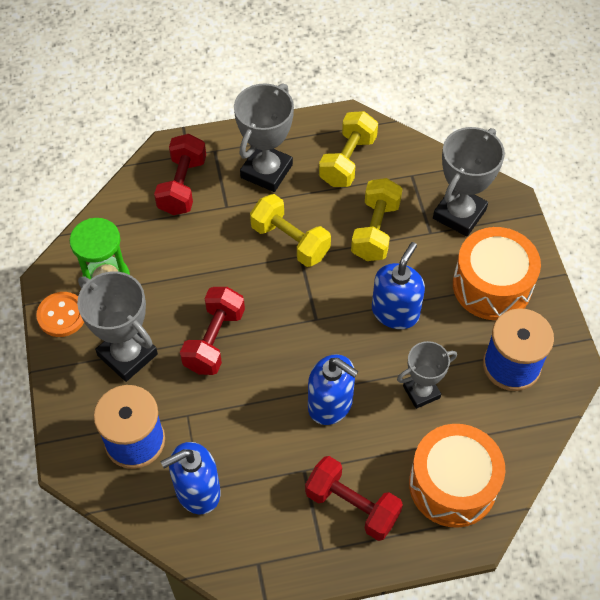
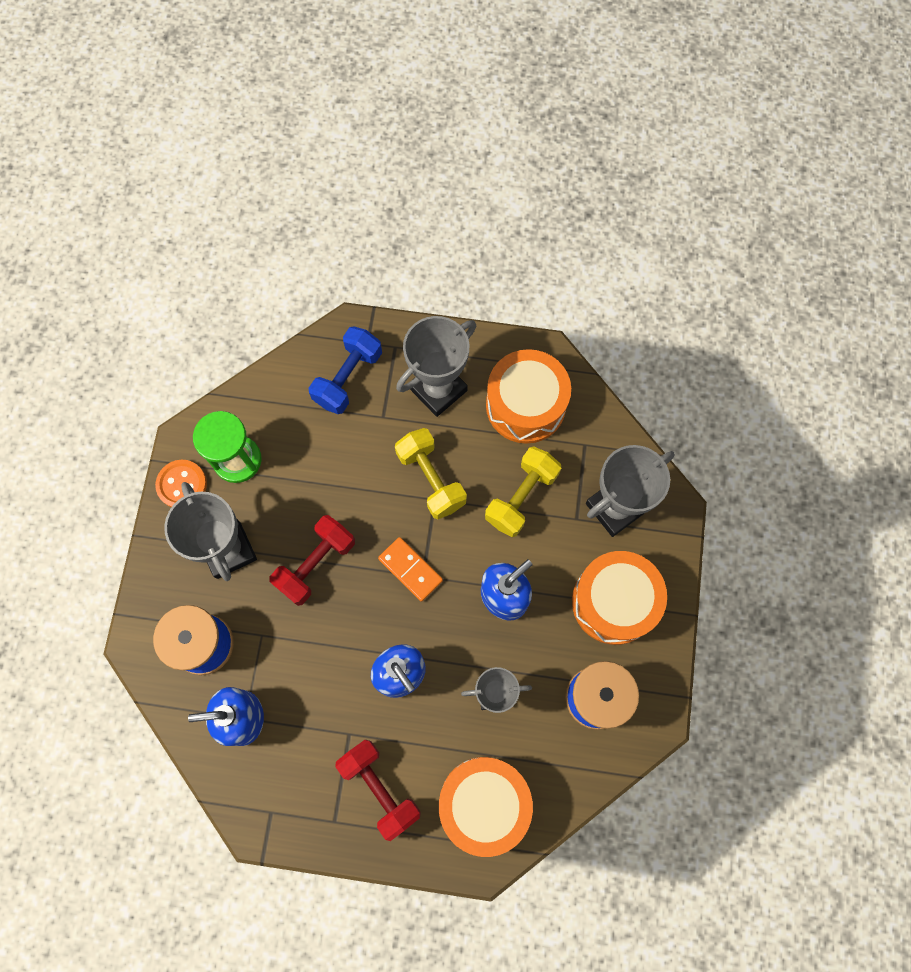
camera: 20 degrees right, 15 degrees up
red dumbbell [154,134,206,215] -> blue dumbbell [309,326,382,414]
yellow dumbbell [319,111,378,187] -> orange drum [486,349,571,444]
none -> orange domino [378,537,443,602]

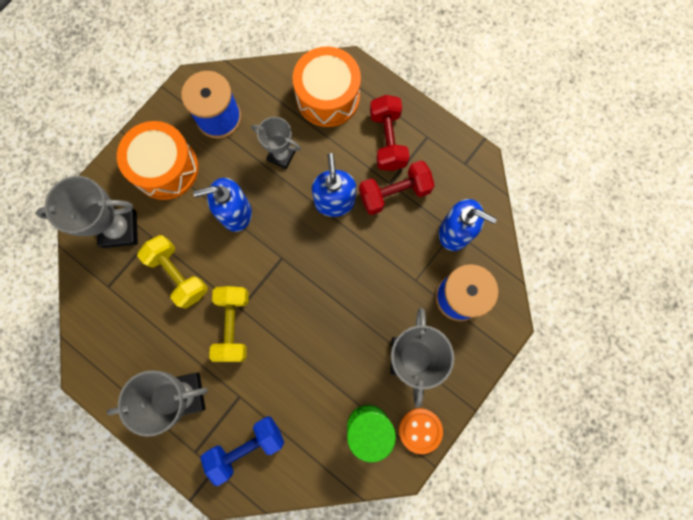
camera: 150 degrees left, 5 degrees up
red dumbbell [269,515,355,606] -> red dumbbell moved to [359,161,435,215]
orange domino [378,537,443,602] -> none
yellow dumbbell [485,447,561,537] -> yellow dumbbell turned 75 degrees clockwise [137,235,208,309]
orange drum [486,349,571,444] -> none

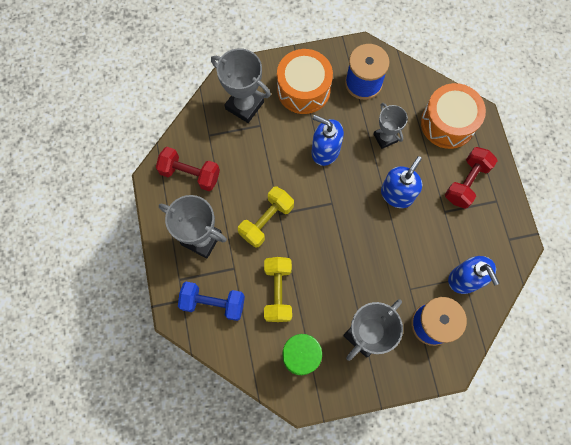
camera: 40 degrees right, 5 degrees down
yellow dumbbell [137,235,208,309] -> yellow dumbbell moved to [264,257,292,322]
red dumbbell [359,161,435,215] -> red dumbbell moved to [156,147,220,191]
orange button [399,408,443,454] -> none

